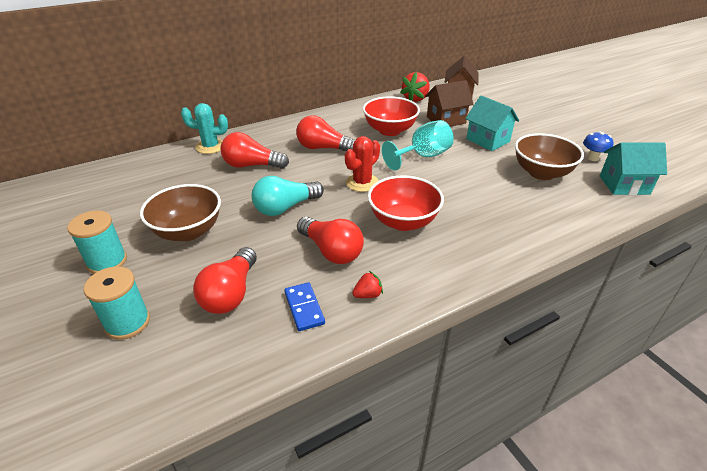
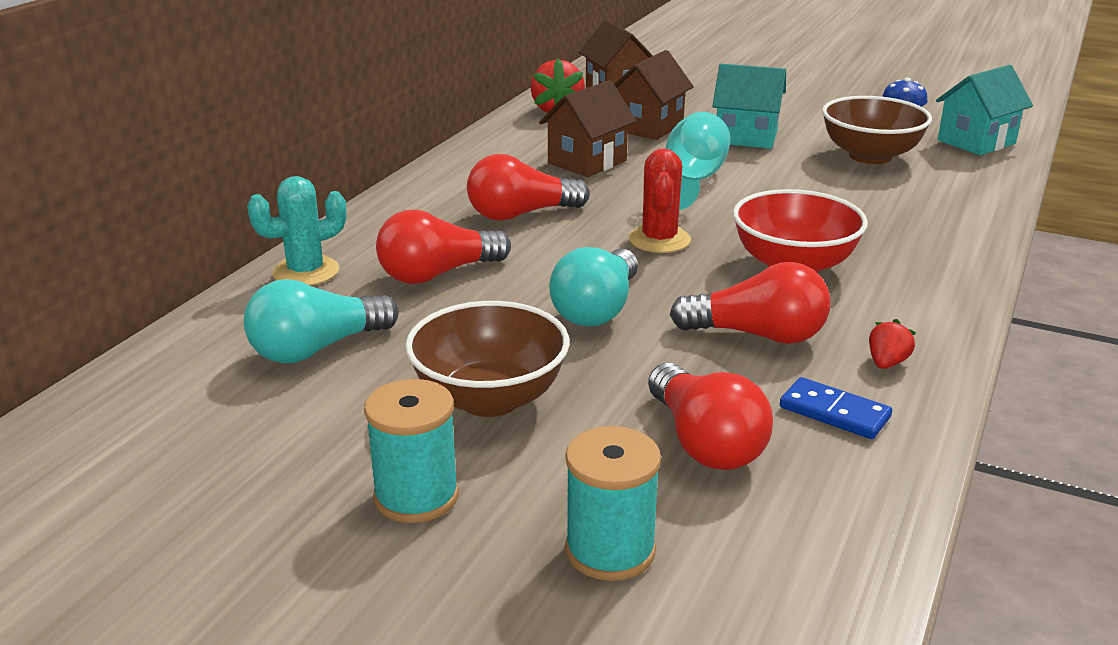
camera: 35 degrees left, 10 degrees down
red bowl [363,96,420,136] -> brown house [539,80,637,177]
none -> turquoise light bulb [244,279,399,363]

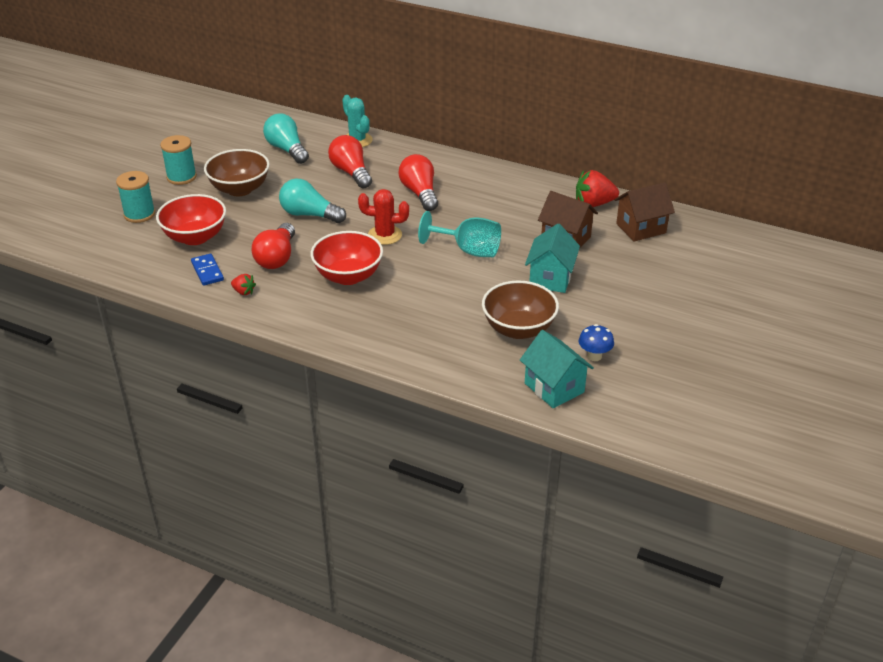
camera: 90 degrees right, 10 degrees up
brown house [539,80,637,177] -> none
red light bulb [648,363,773,470] -> red bowl [156,194,226,245]
blue domino [780,377,892,439] -> blue domino turned 60 degrees counterclockwise [191,254,224,286]

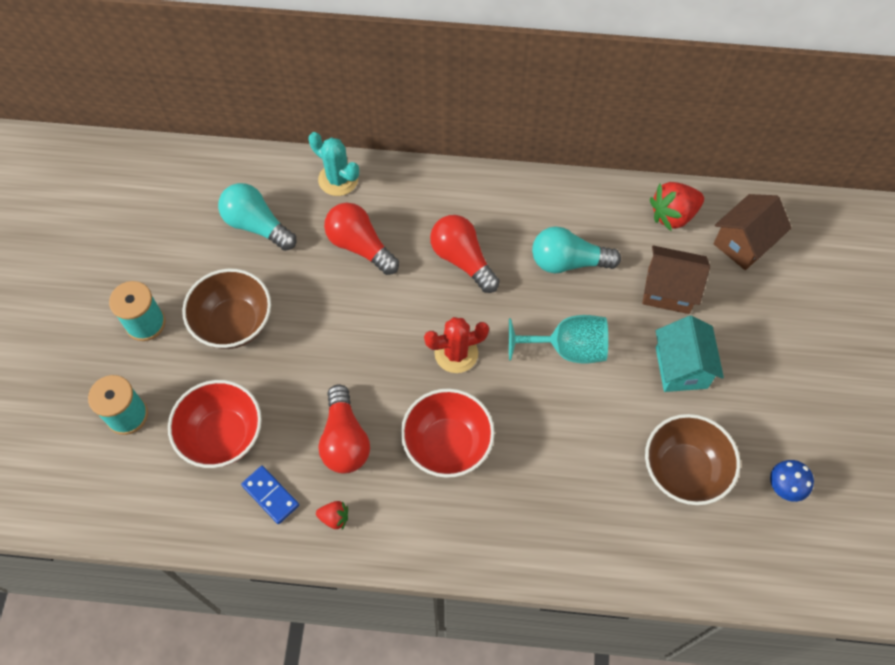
camera: 20 degrees left, 25 degrees up
turquoise light bulb [279,179,346,223] -> turquoise light bulb moved to [532,226,621,273]
turquoise house [520,330,594,408] -> none

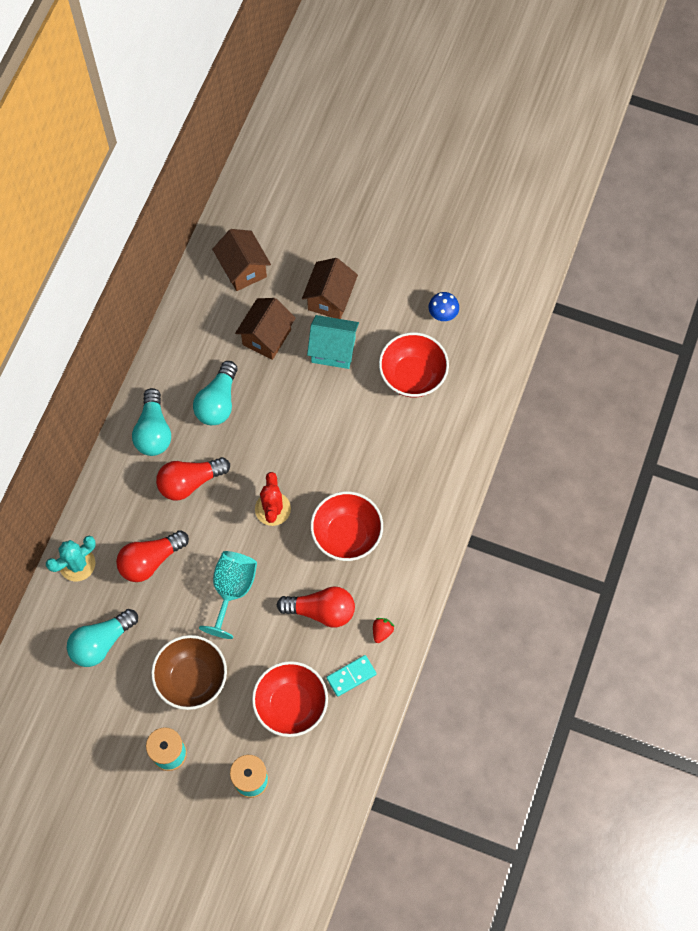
camera: 75 degrees left, 5 degrees up
blue domino [241,466,299,524] -> turquoise domino [326,655,376,697]
turquoise goblet [509,315,608,364] -> turquoise goblet moved to [199,551,257,639]
brown bowl [645,414,740,505] -> red bowl [379,332,449,397]
red strawberry [650,182,704,231] -> none
none -> turquoise light bulb [132,388,171,456]
none -> brown house [302,258,358,319]

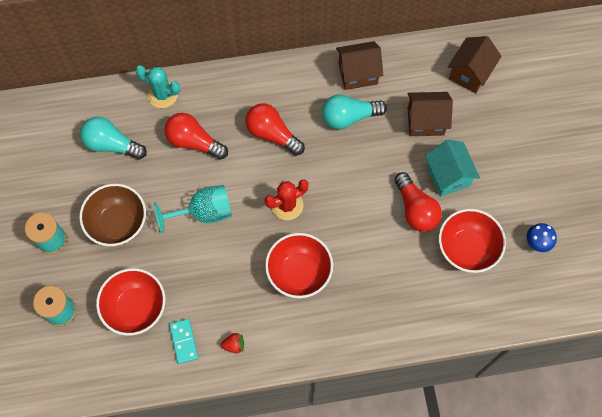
camera: 60 degrees right, 0 degrees up
turquoise light bulb [132,388,171,456] -> none
red light bulb [276,586,355,627] -> red light bulb moved to [394,172,442,232]
brown house [302,258,358,319] -> brown house moved to [336,41,383,90]
turquoise domino [326,655,376,697] -> turquoise domino turned 45 degrees clockwise [169,319,198,364]

